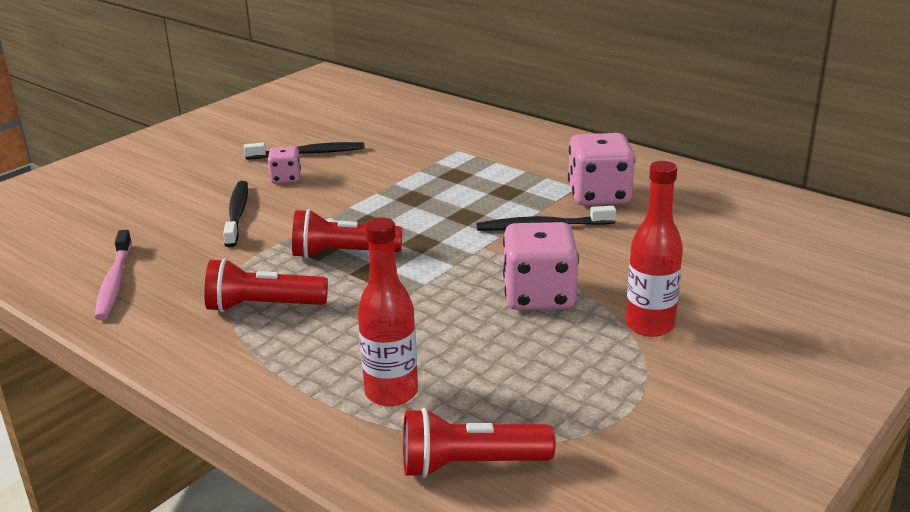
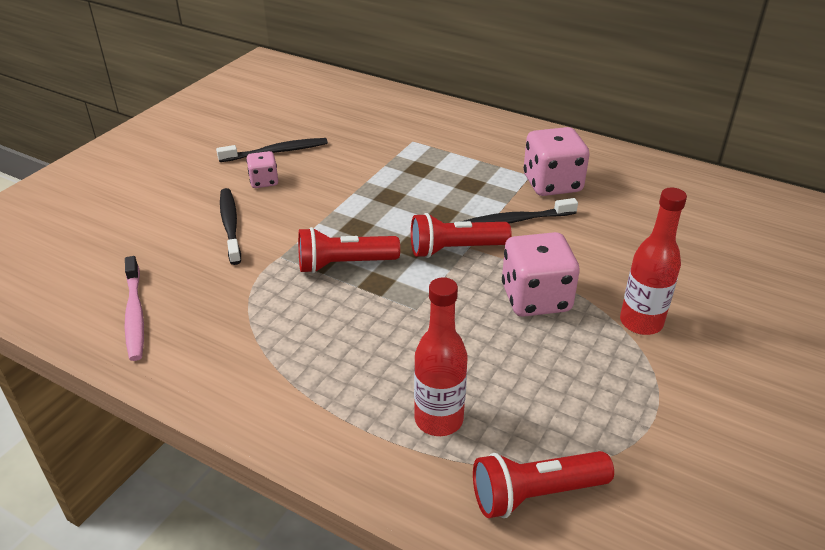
camera: 10 degrees left, 10 degrees up
red flashlight [204,258,328,312] -> red flashlight moved to [411,213,511,258]

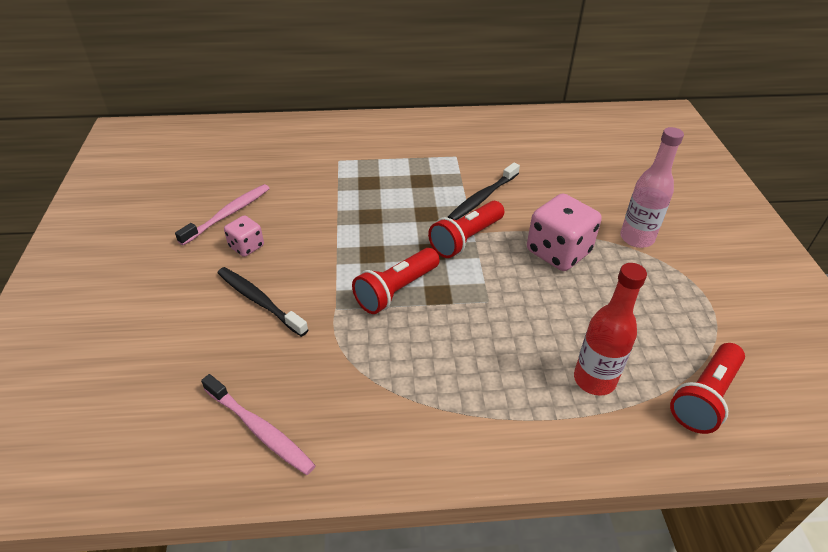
camera: 35 degrees left, 5 degrees up
black toothbrush [216,138,328,162] -> pink toothbrush [175,184,270,245]
pink dice [524,127,590,196] -> none
red bottle [620,188,687,335] -> pink bottle [620,127,684,248]

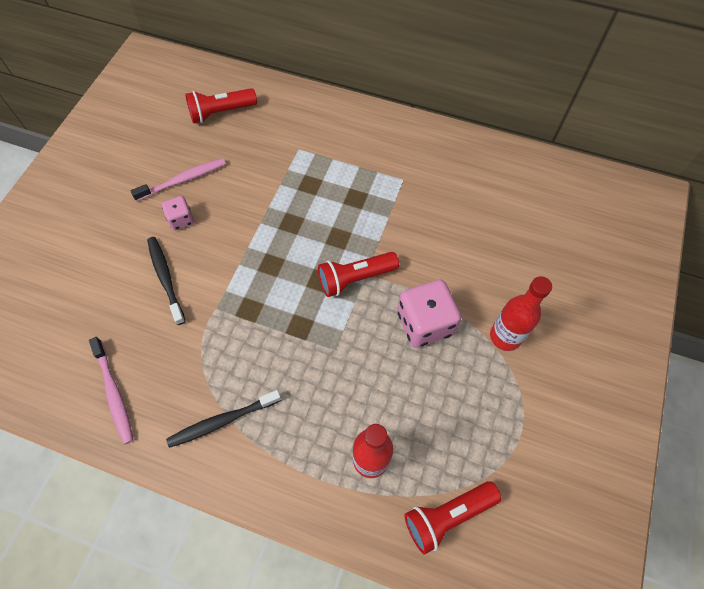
camera: 25 degrees right, 20 degrees up
red flashlight [352,248,440,314] -> red flashlight moved to [185,88,257,124]
black toothbrush [448,162,520,220] -> black toothbrush moved to [166,390,282,448]
pink bottle [620,127,684,248] -> red bottle [490,276,552,351]

